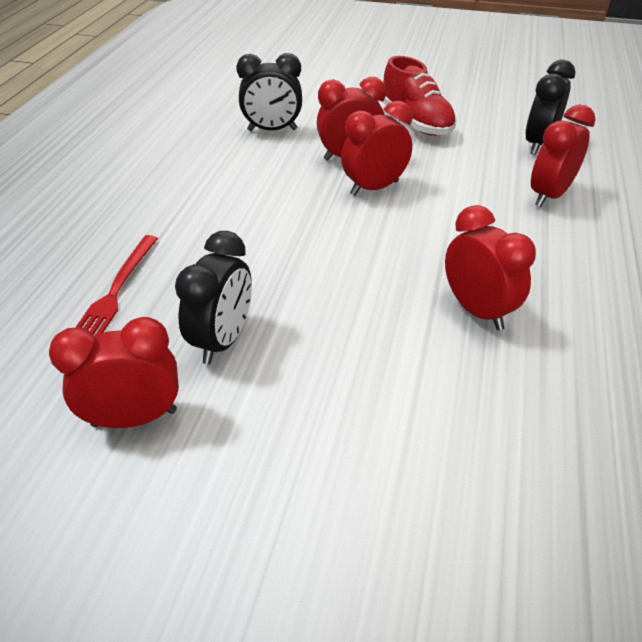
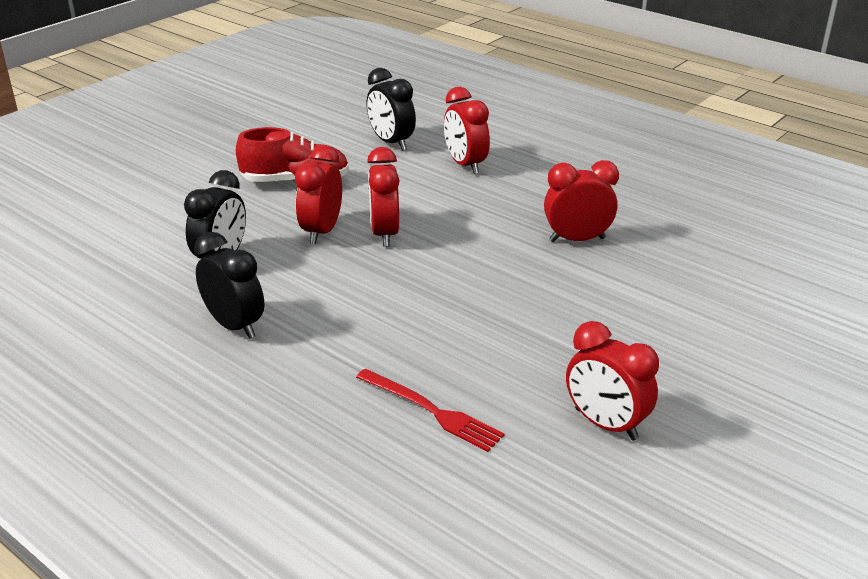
camera: 65 degrees left, 10 degrees down
red clock [49,317,179,428] -> red clock turned 60 degrees counterclockwise [566,321,659,441]
black clock [175,231,252,364] -> black clock moved to [194,232,264,339]

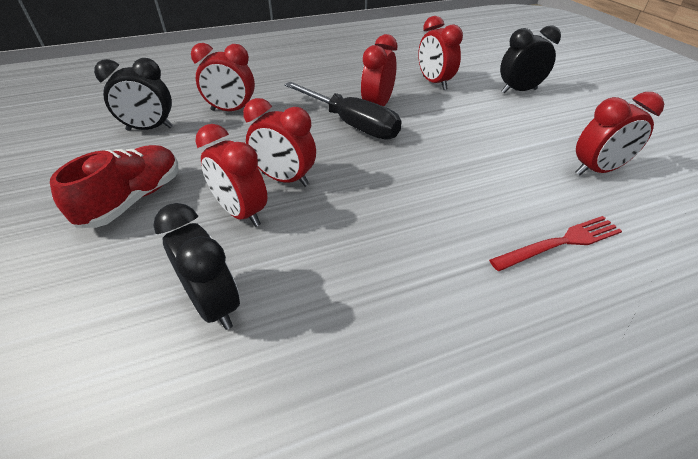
camera: 60 degrees left, 10 degrees up
black clock [194,232,264,339] -> black clock moved to [500,25,561,94]
none -> black screwdriver [284,82,402,140]
none -> red clock [418,16,463,90]

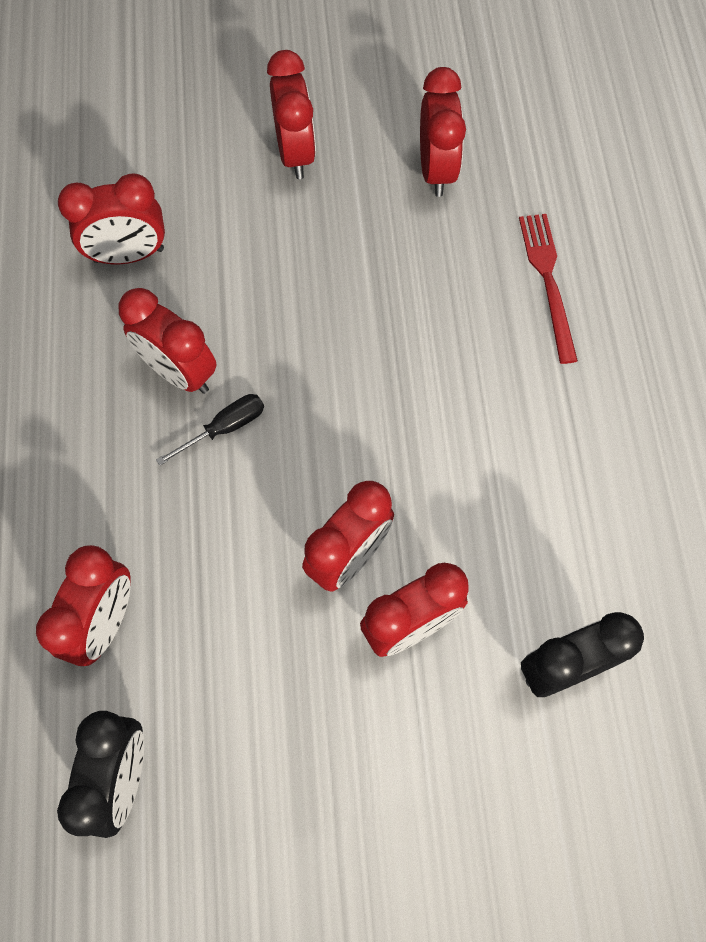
camera: 75 degrees left, 25 degrees up
red shoe [50,145,178,228] -> none
black screwdriver [284,82,402,140] -> black screwdriver [156,394,264,466], size x0.48
black clock [500,25,561,94] -> none
none -> red clock [267,50,316,179]

